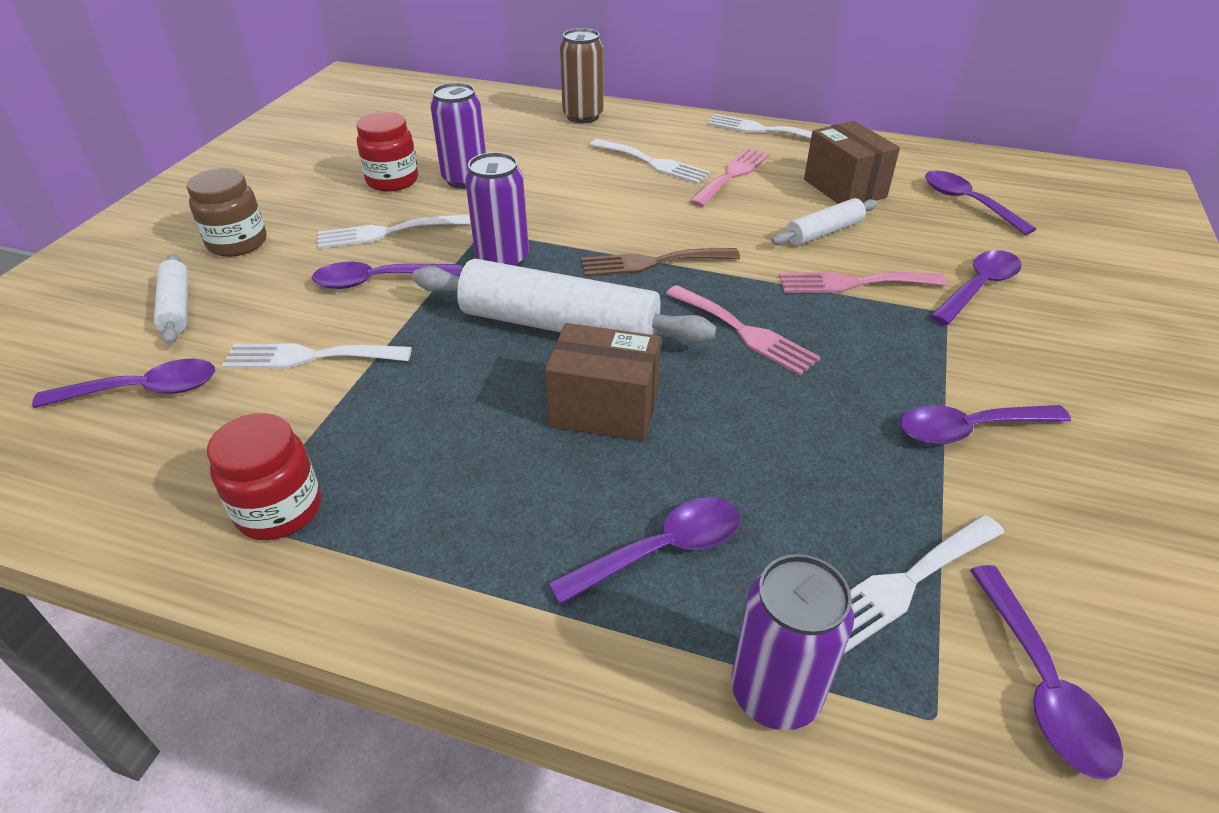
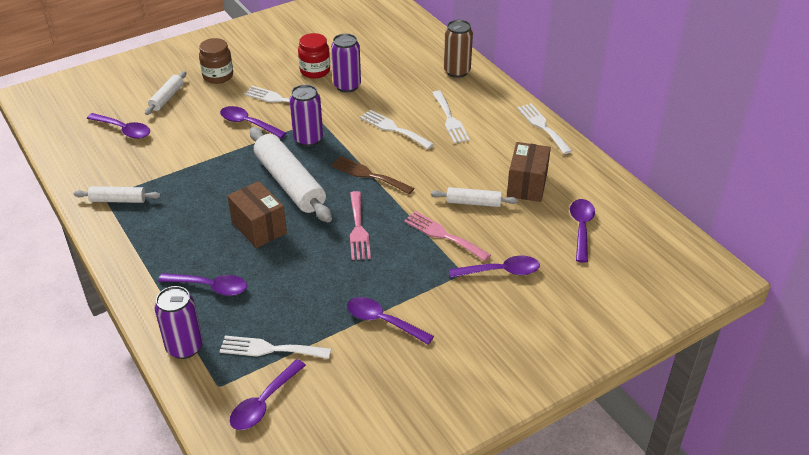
camera: 40 degrees right, 0 degrees up
red jar [207,413,321,540] -> white rolling pin [73,186,161,203]
white fork [222,344,412,368] -> white fork moved to [360,110,434,149]
pink fork [689,148,769,207] -> none

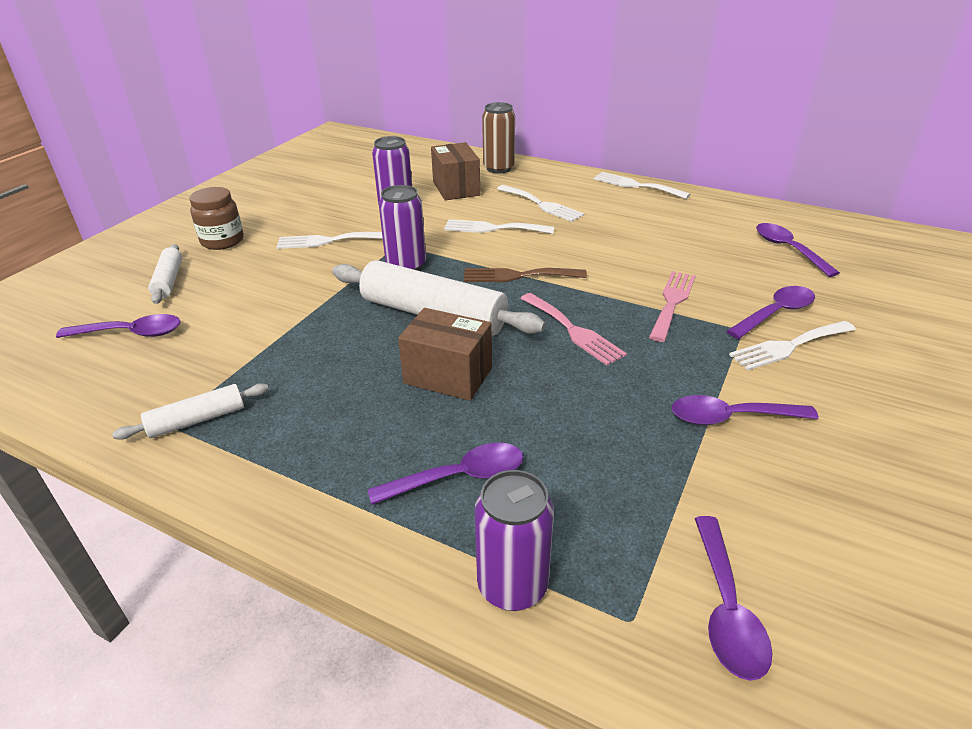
camera: 30 degrees left, 5 degrees down
white fork [219,336,331,359] -> white fork moved to [729,321,856,371]
purple spoon [220,106,286,138] -> none
red jar [298,33,330,78] -> none
pink fork [404,211,491,261] -> pink fork turned 105 degrees clockwise [649,271,696,342]
white rolling pin [431,187,518,207] -> none
brown box [507,142,551,202] -> brown box moved to [431,142,480,200]

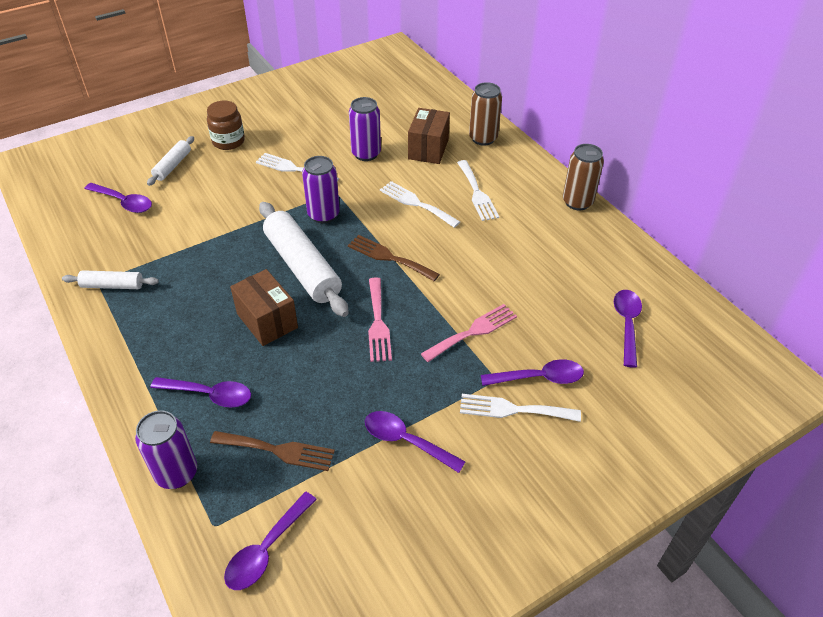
camera: 30 degrees right, 10 degrees up
white fork [594,172,690,199] -> brown can [563,144,604,210]
none -> brown fork [210,431,335,471]

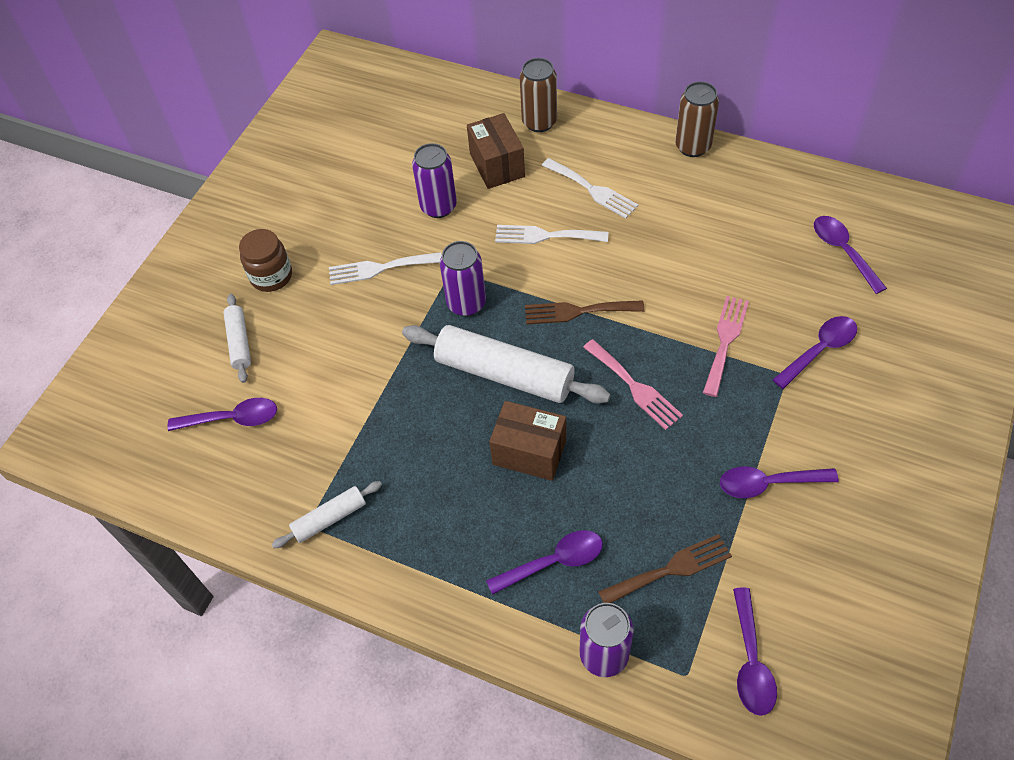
camera: 30 degrees left, 10 degrees up
white fork [460,394,581,422] -> none

